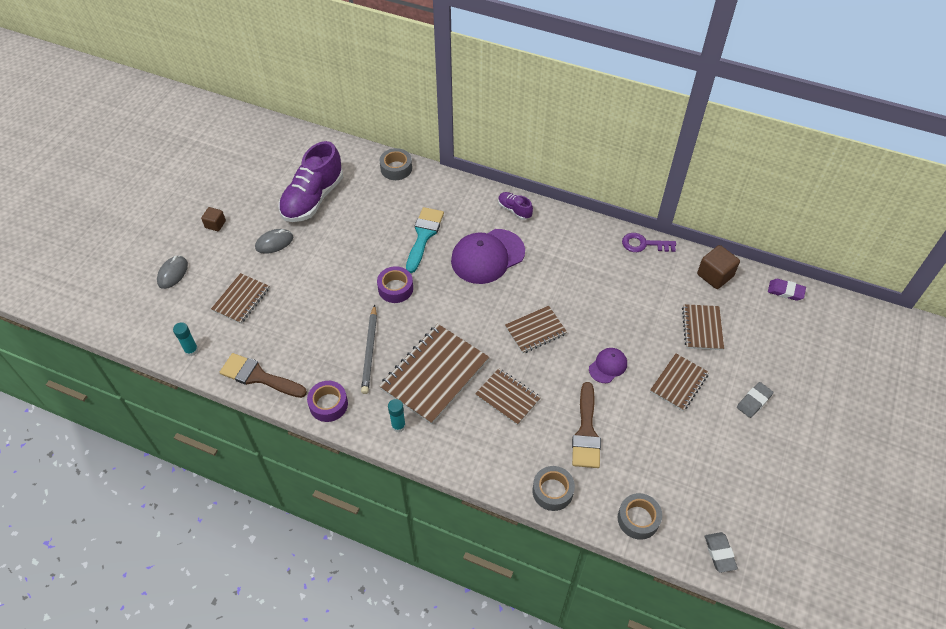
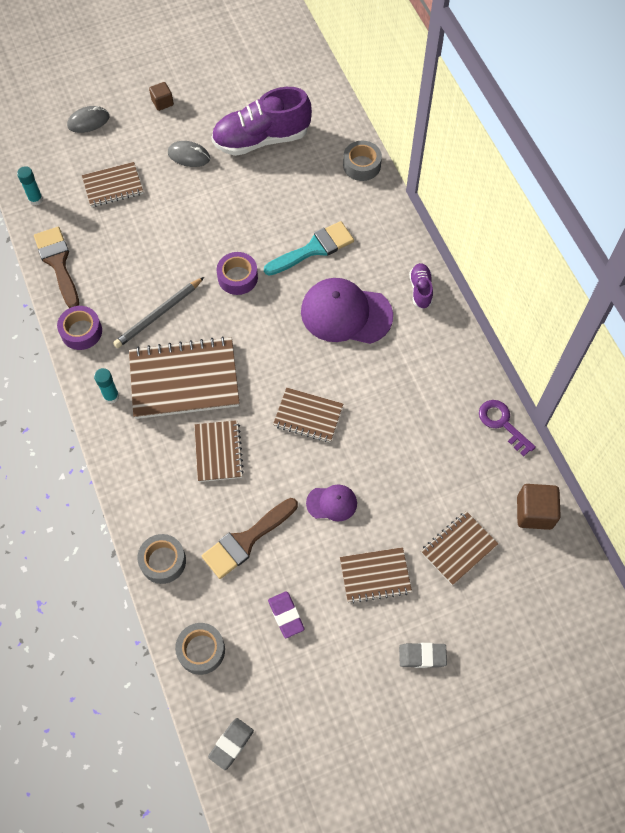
camera: 45 degrees right, 10 degrees up
purple eraser [768,279,806,301] -> purple eraser moved to [268,591,305,638]

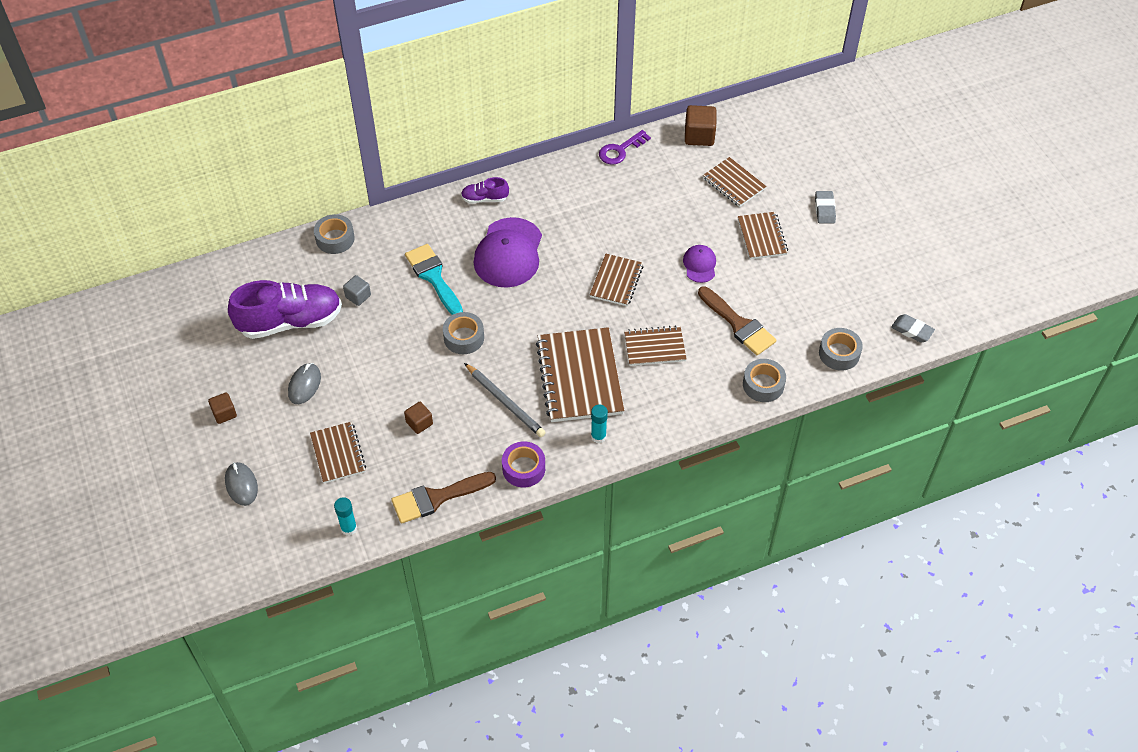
camera: 90 degrees left, 10 degrees down
purple shoe [211,87,312,156] -> purple shoe turned 90 degrees counterclockwise [228,280,342,339]
purple tape [217,252,258,295] -> grey tape [443,312,484,354]
purple eraser [268,591,305,638] -> none
none -> grey cube [343,275,371,306]
none -> brown cube [404,402,433,434]

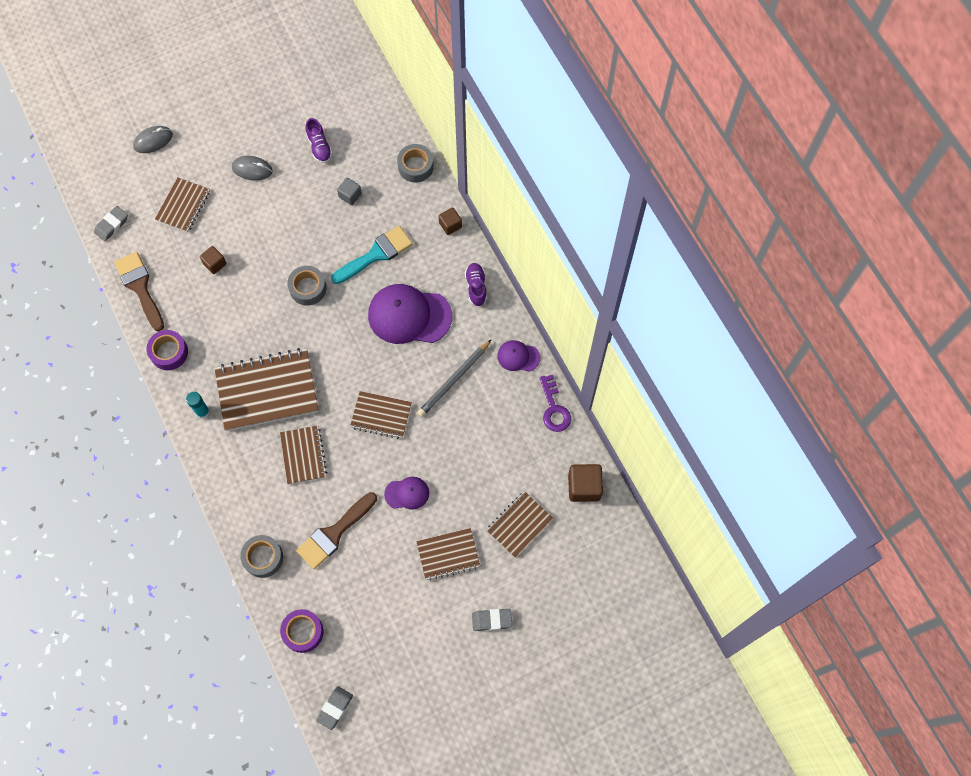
camera: 85 degrees right, 15 degrees up
brown cube [208,392,237,424] -> brown cube moved to [439,208,462,235]
purple shoe [228,280,342,339] -> purple shoe [306,118,333,163], size x0.47
brown notebook [310,422,366,483] -> brown notebook turned 45 degrees counterclockwise [155,177,210,232]
turquoise glue stick [334,497,357,536] -> grey eraser [94,206,128,241]
grey pencil [464,363,546,437] -> grey pencil moved to [417,339,492,417]
purple key [599,130,651,164] -> purple key turned 150 degrees counterclockwise [540,375,571,432]
grey tape [819,328,863,370] -> purple tape [280,609,323,653]
none -> purple cap [497,340,540,372]

